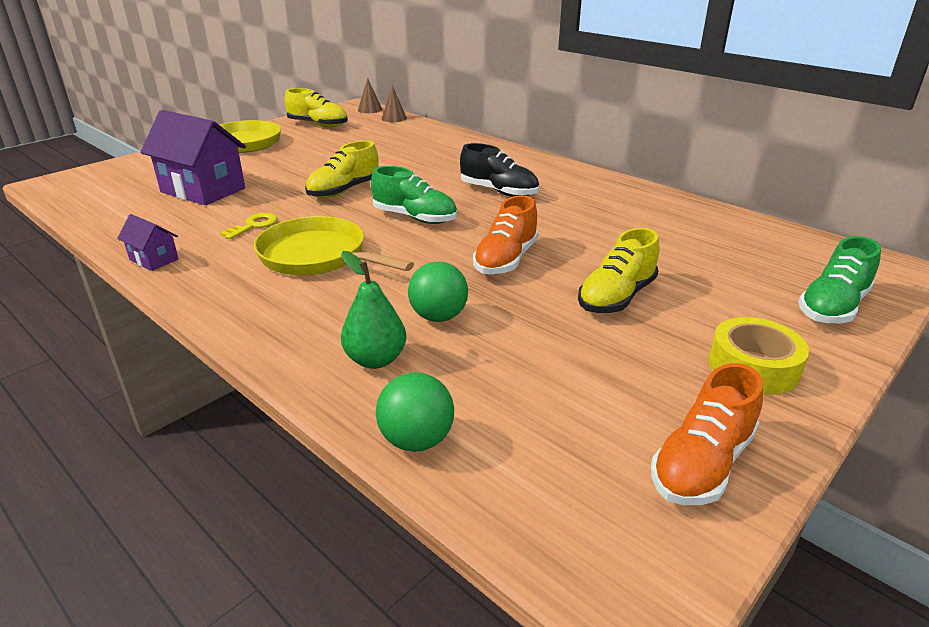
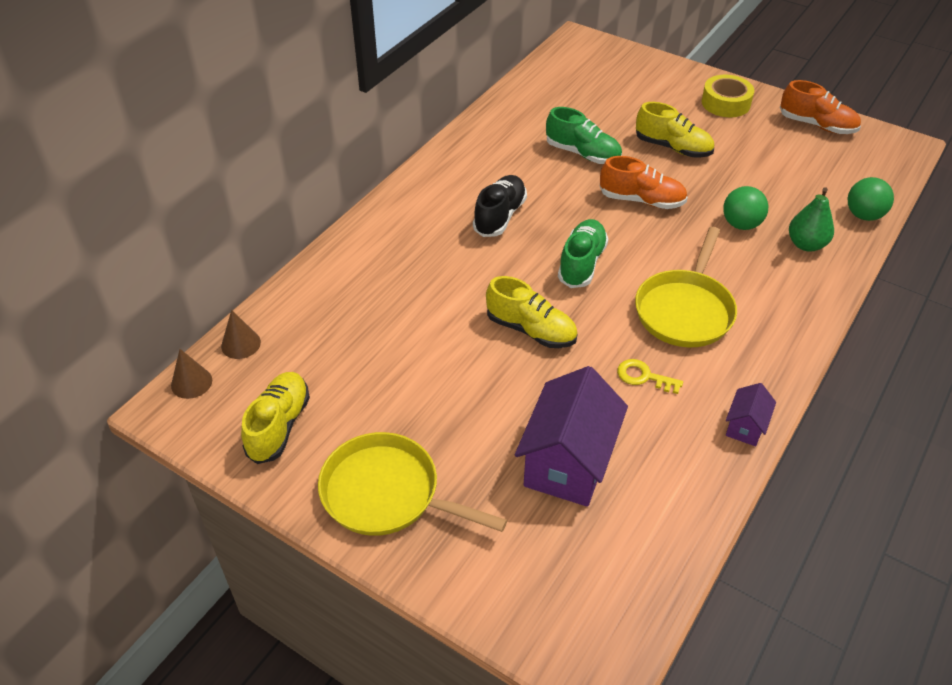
camera: 100 degrees left, 15 degrees up
green shoe [798,236,881,323] -> green shoe moved to [546,107,622,164]

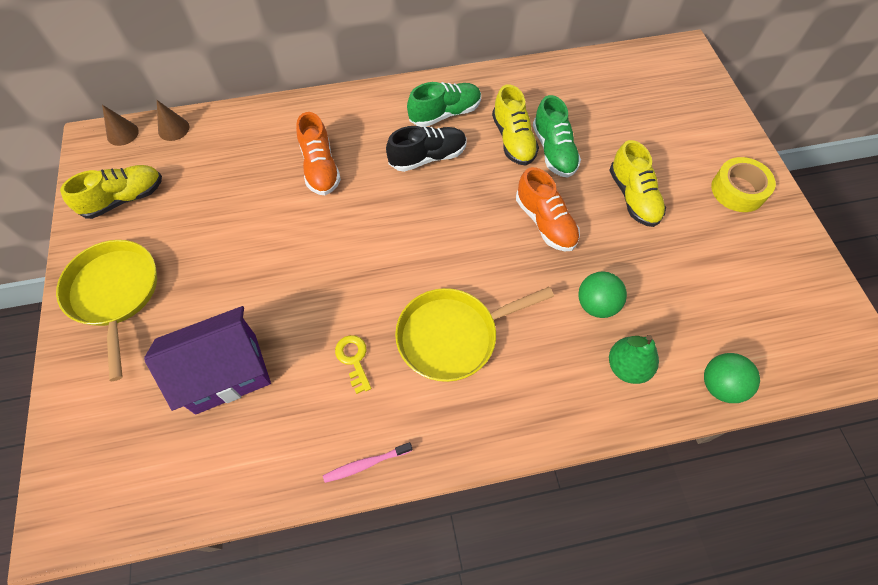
camera: 45 degrees right, 15 degrees up
yellow shoe [486,276,578,348] -> yellow shoe moved to [492,84,539,166]
green shoe [558,219,608,288] -> green shoe moved to [407,82,481,127]
purple house [726,383,776,446] -> pink toothbrush [323,442,413,483]
orange shoe [780,80,861,134] -> orange shoe moved to [296,112,341,195]

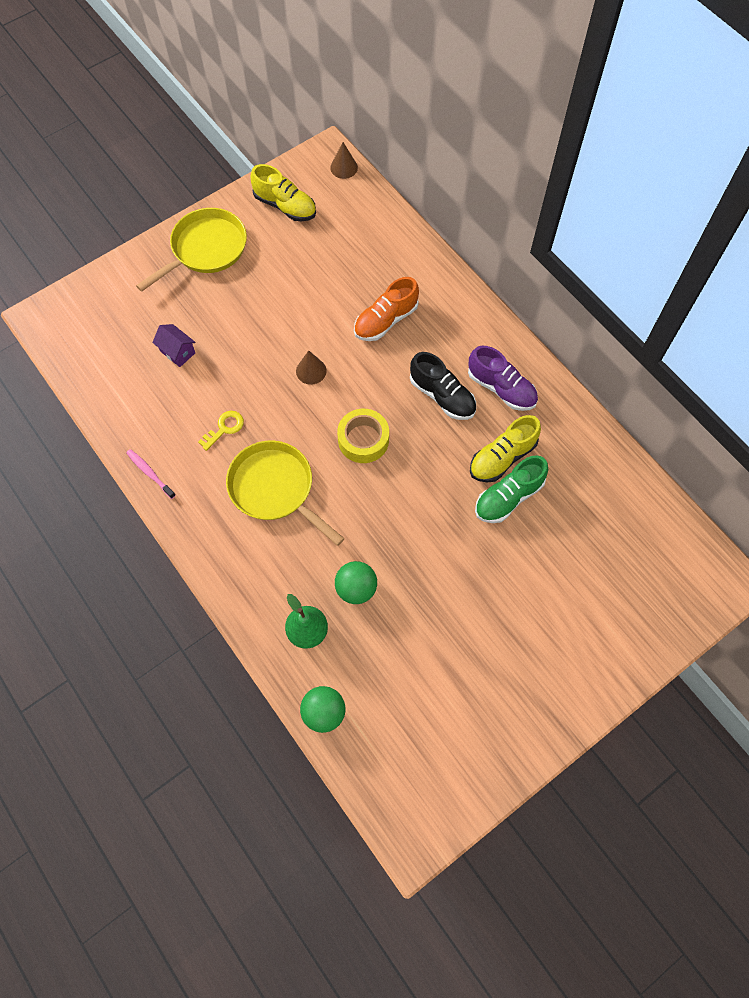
camera: 65 degrees right, 5 degrees up
purple house [144,306,271,414] -> purple house [152,324,196,367], size x0.48
brown cone [157,100,189,141] -> brown cone moved to [296,350,327,385]
green shoe [407,82,481,127] -> purple shoe [468,346,538,411]
orange shoe [516,167,580,251] -> none
yellow shoe [609,140,666,227] -> none
yellow tape [711,157,776,212] -> yellow tape moved to [337,409,389,463]

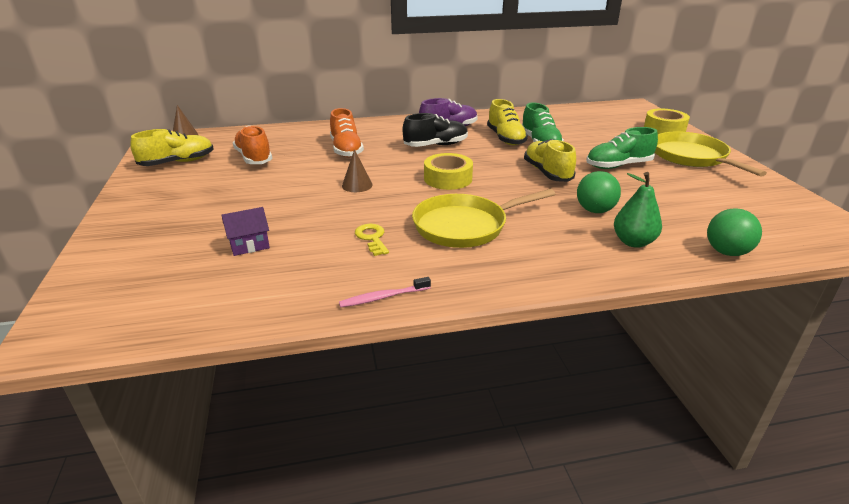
camera: 65 degrees left, 35 degrees down
yellow pan [136,208,247,292] -> yellow pan moved to [655,131,767,177]
none -> orange shoe [233,125,272,164]
none -> yellow shoe [524,139,576,182]
none -> green shoe [586,127,658,169]
none -> yellow tape [644,108,690,134]

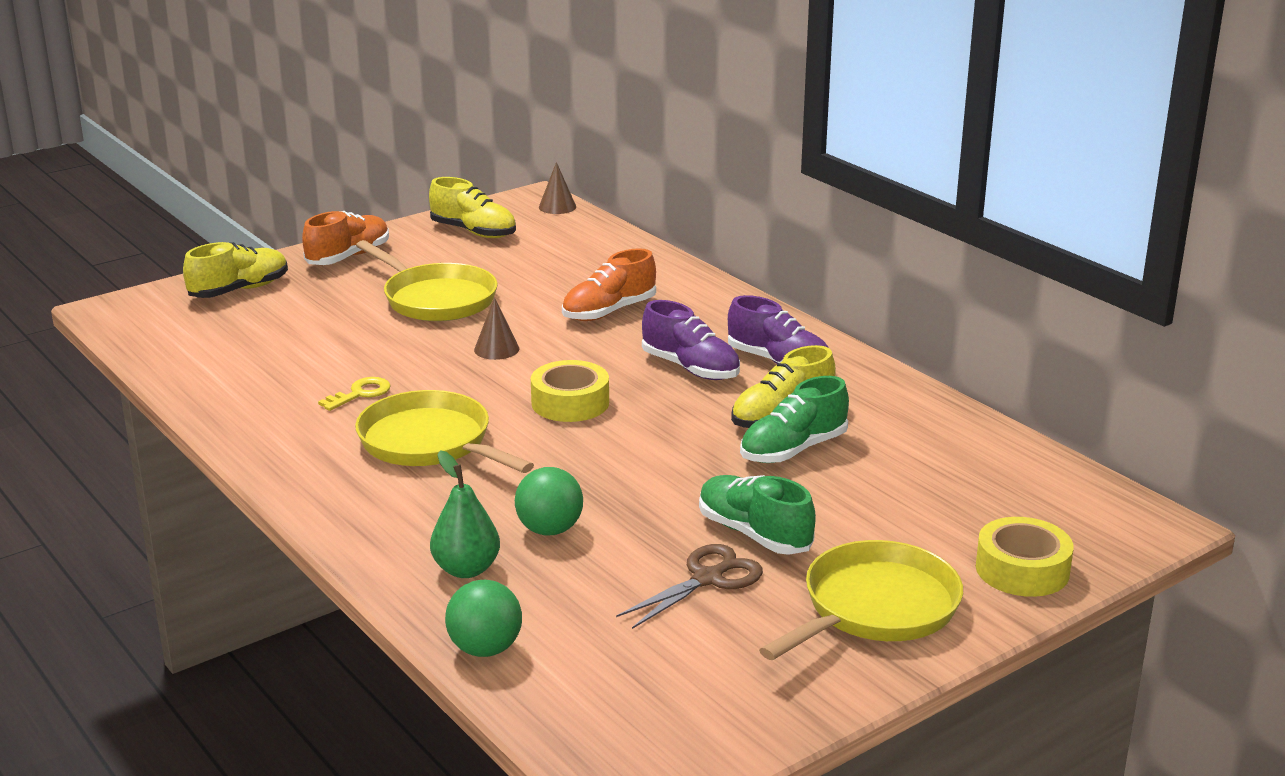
camera: 65 degrees right, 5 degrees down
purple house [222,207,270,256] -> none
orange shoe [233,125,272,164] -> orange shoe moved to [302,211,389,265]
pink toothbrush [339,277,431,307] -> none
black shoe [403,113,468,147] -> purple shoe [642,300,740,380]
yellow shoe [524,139,576,182] -> yellow shoe moved to [183,242,288,298]
none -> yellow pan [356,240,498,321]
none -> brown scissors [616,544,763,629]

